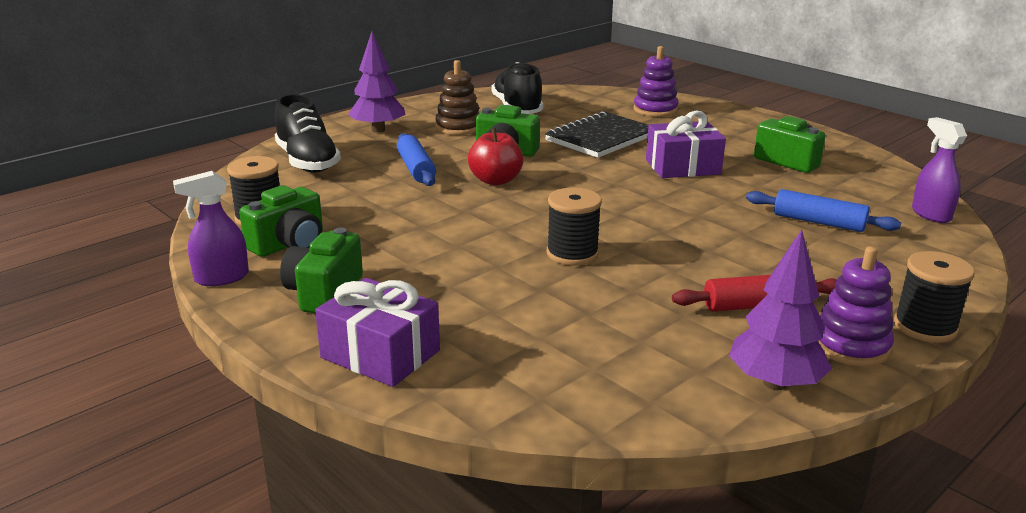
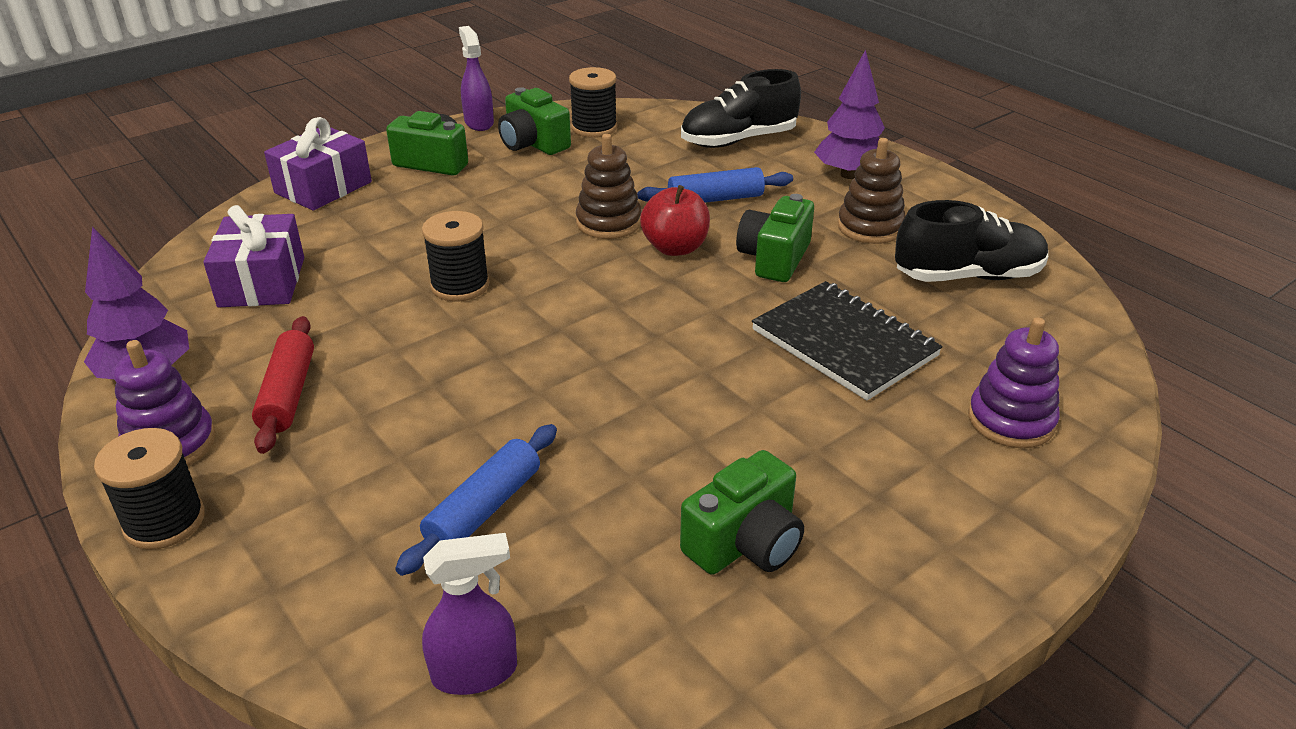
camera: 95 degrees right, 10 degrees up
purple gift [646,111,726,178] -> purple gift moved to [203,205,304,307]
none -> brown stacking toy [576,134,642,239]

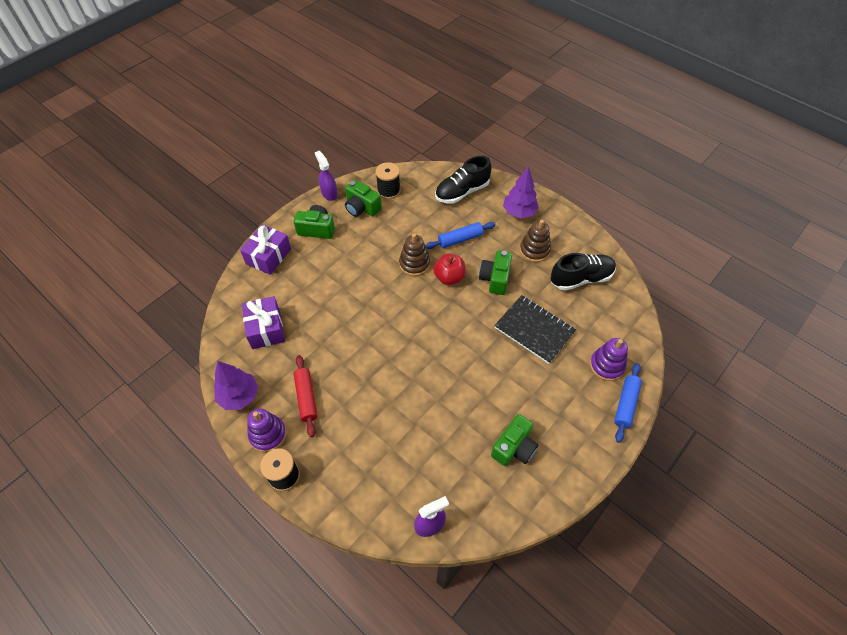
camera: 10 degrees left, 20 degrees up
blue rolling pin [395,424,557,576] -> blue rolling pin moved to [614,363,642,443]
black spool [422,211,490,301] -> none

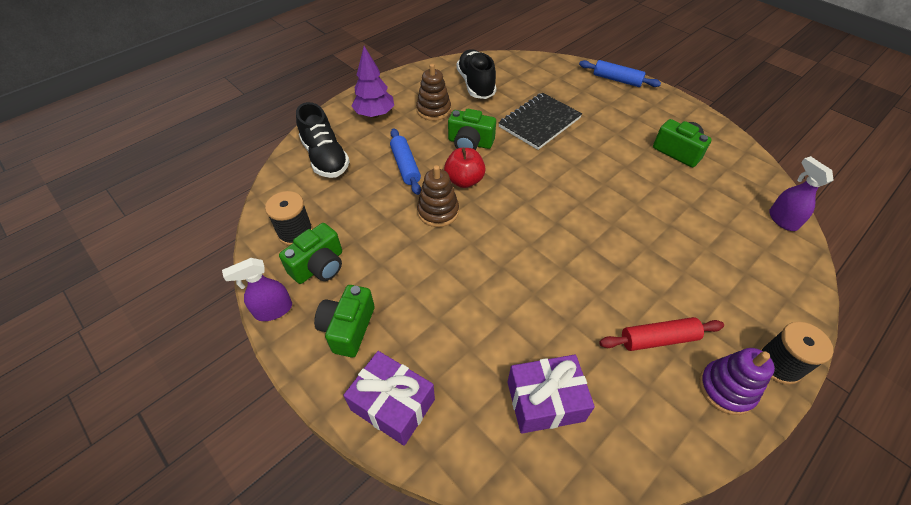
camera: 85 degrees left, 5 degrees down
purple tree [214,361,258,410] -> none
purple stacking toy [590,338,628,381] -> none

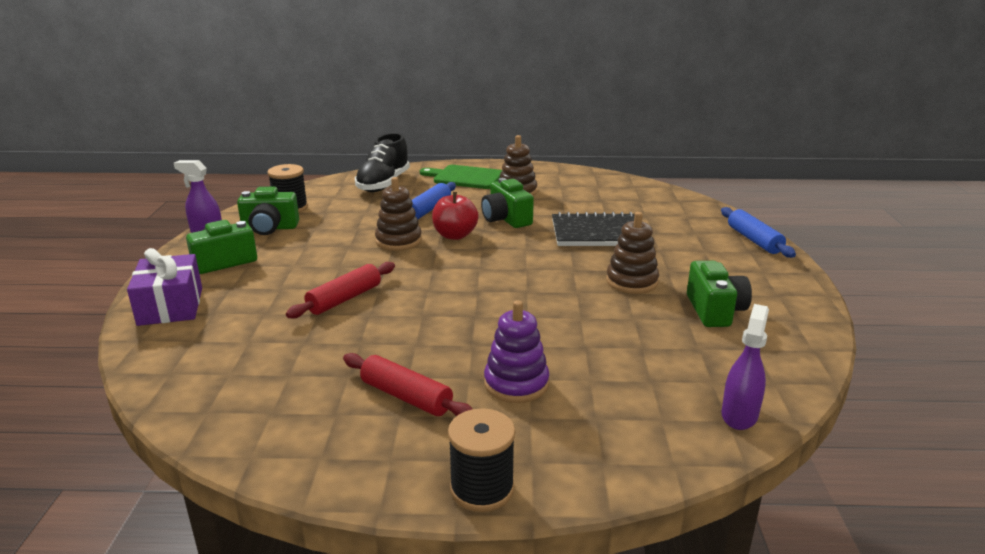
camera: 45 degrees right, 25 degrees down
purple tree [351,46,394,118] -> green cutting board [420,165,503,189]
black shoe [456,49,496,99] -> none
purple gift [507,355,595,434] -> none
purple stacking toy [699,348,775,415] -> purple stacking toy moved to [484,300,549,403]
none -> red rolling pin [286,262,395,319]
none -> brown stacking toy [606,212,659,294]

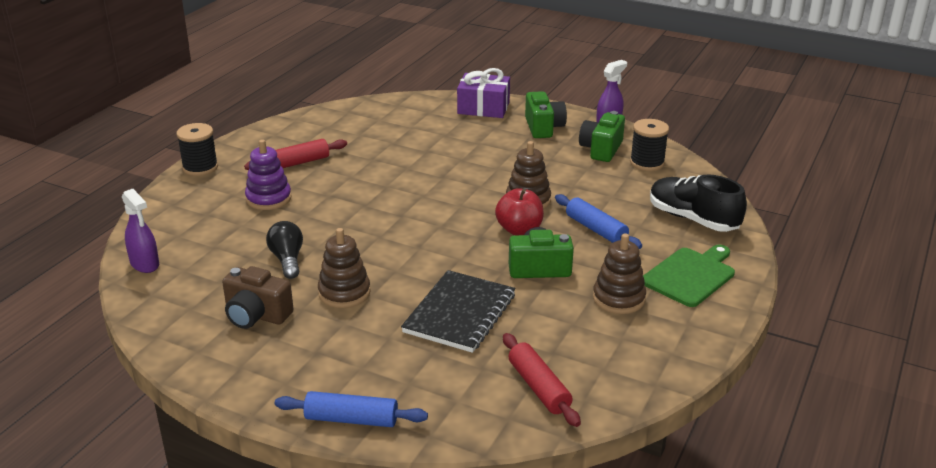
camera: 115 degrees right, 5 degrees up
red rolling pin [286,262,395,319] -> red rolling pin moved to [503,333,581,427]
green camera [687,261,752,327] -> brown camera [222,266,294,329]
none -> black light bulb [266,221,303,279]

